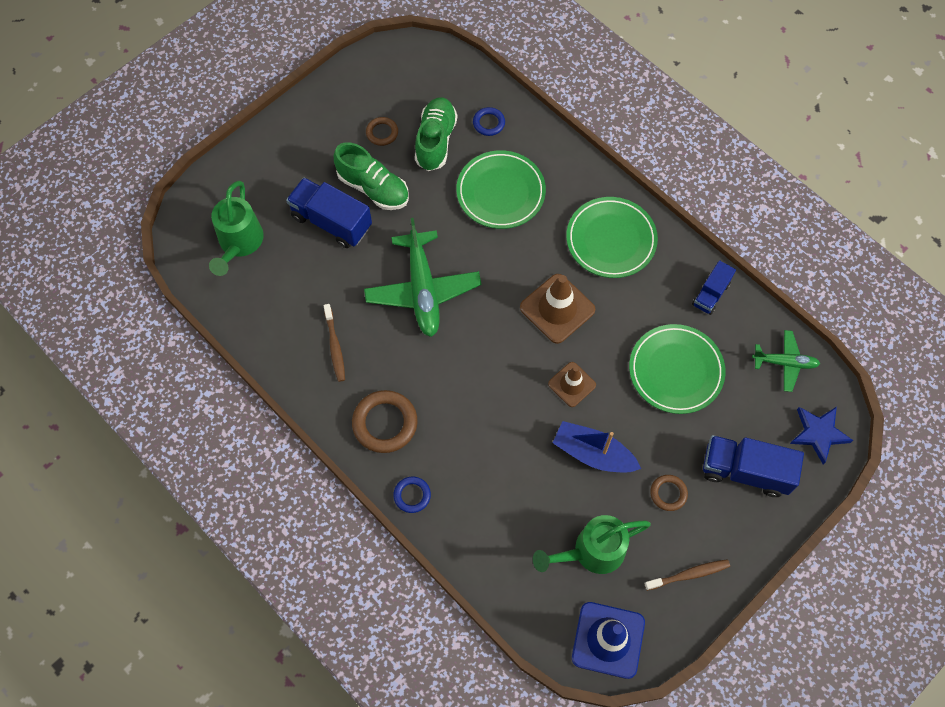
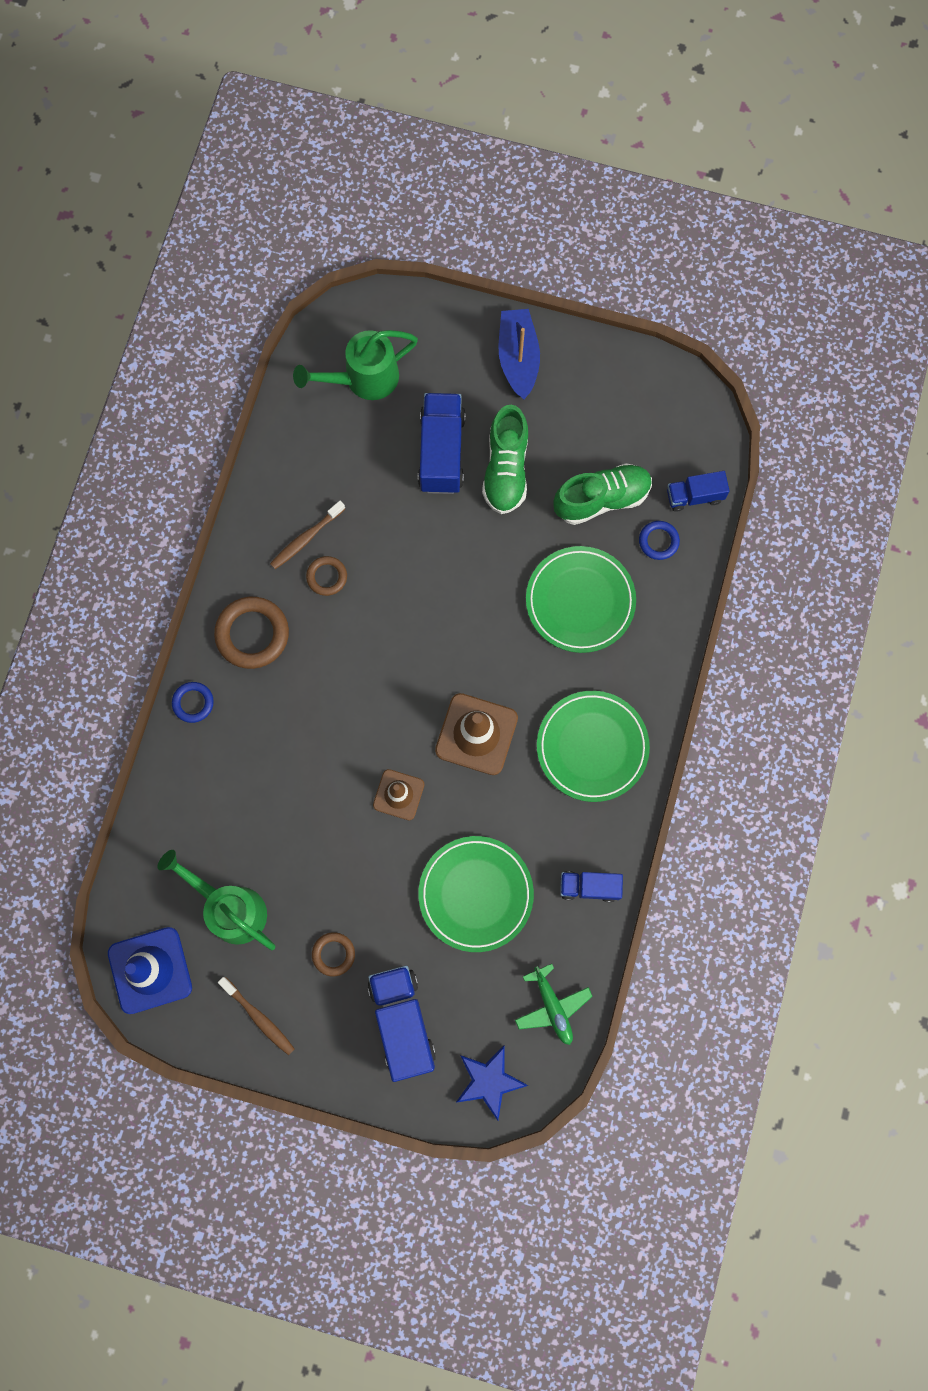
camera: 60 degrees right, 10 degrees up
green plane [364,218,481,337] -> none
brown ring [366,117,398,146] -> brown ring moved to [306,556,347,596]
blue boat [553,421,641,473] -> blue boat moved to [499,309,540,399]
none -> blue truck [667,471,730,512]

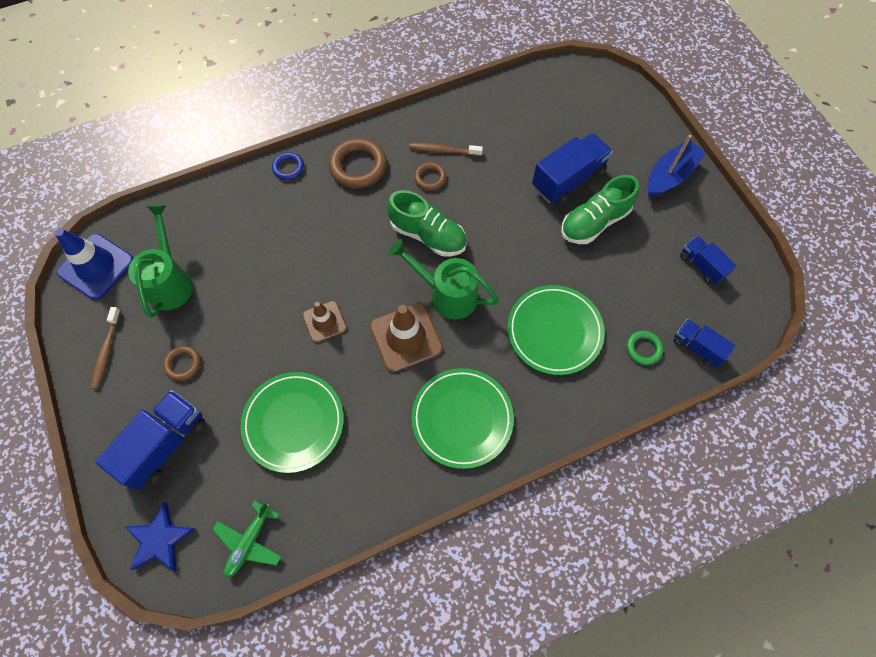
camera: 50 degrees right, 10 degrees down
green watering can [293,330,418,400] -> green watering can moved to [388,239,499,319]
green shoe [553,463,652,525] -> green shoe moved to [387,190,467,257]
blue truck [560,871,623,902] -> blue truck moved to [680,236,737,285]
blue ring [639,521,680,560] -> green ring [627,331,663,365]

